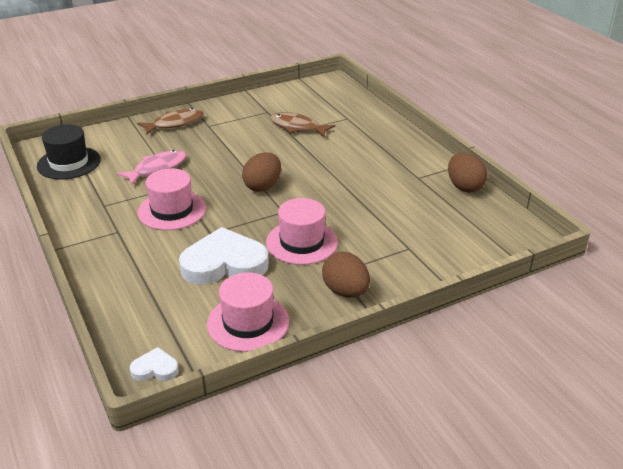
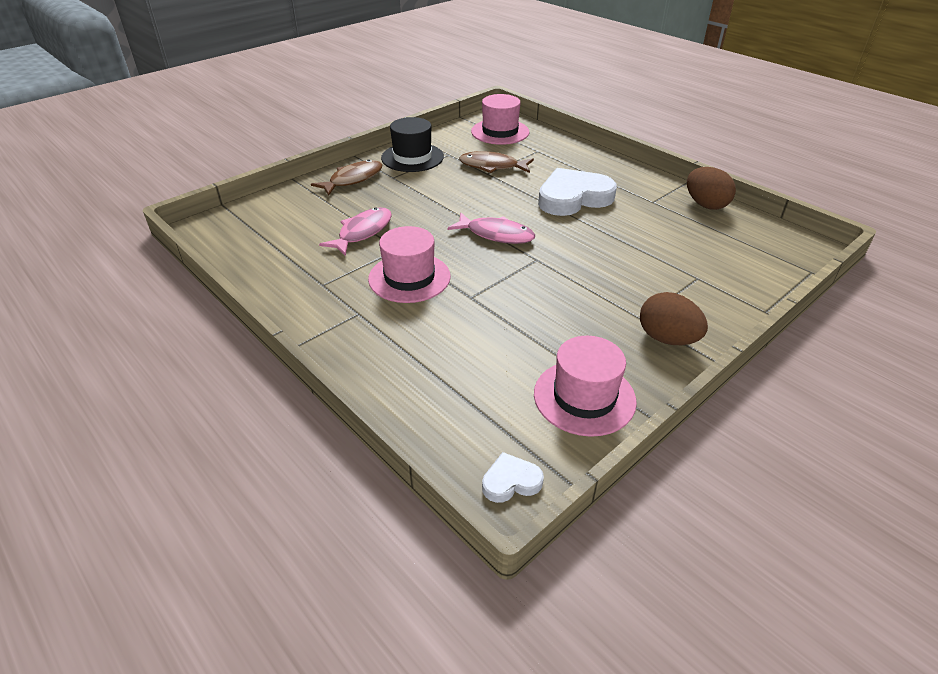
camera: 15 degrees left, 5 degrees up
black hat [37,124,101,179] -> black hat moved to [381,117,444,172]
white heart [179,227,269,285] -> white heart moved to [538,168,617,216]
brown egg [242,152,281,192] -> pink fish [447,213,535,244]
pink hat [266,198,338,265] -> pink hat moved to [471,94,530,145]

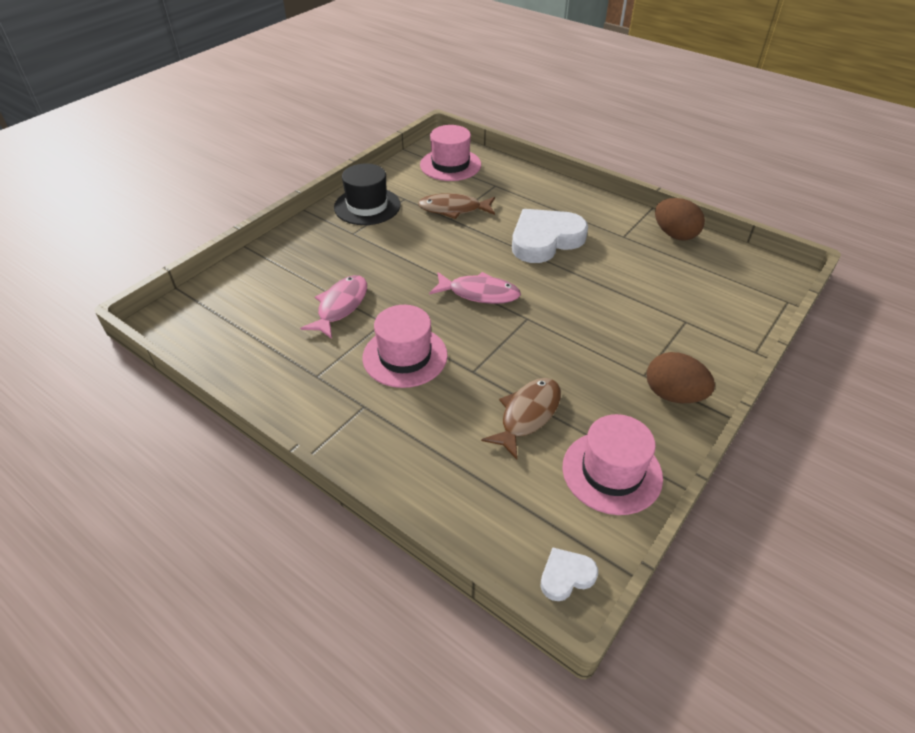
camera: 10 degrees left, 5 degrees up
brown fish [311,159,382,196] -> brown fish moved to [481,378,561,460]

